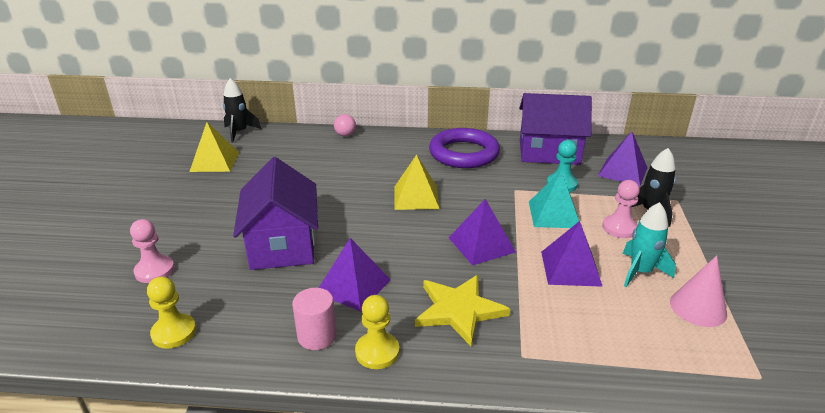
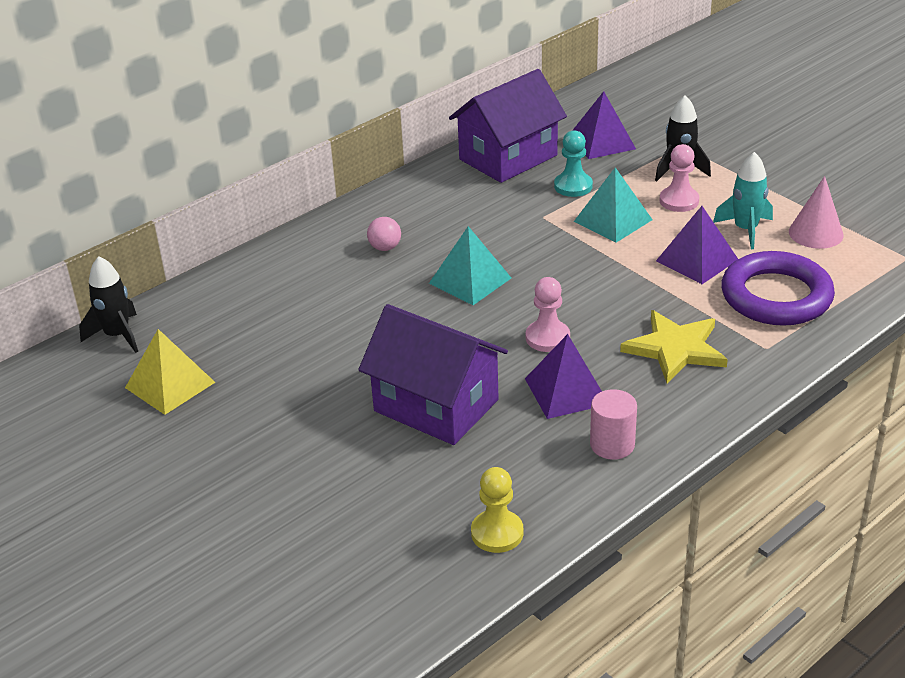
camera: 45 degrees left, 5 degrees up
pink pawn [130,219,175,283] -> pink pawn moved to [526,277,570,352]
pink ball [334,114,356,136] -> pink ball moved to [367,217,401,251]
yellow pawn [355,295,400,369] -> none
yellow pyramid [395,154,440,210] -> turquoise pyramid [429,226,511,305]
purple ring [429,128,500,168] -> purple ring moved to [721,251,835,326]
purple pyramid [449,199,516,265] -> none

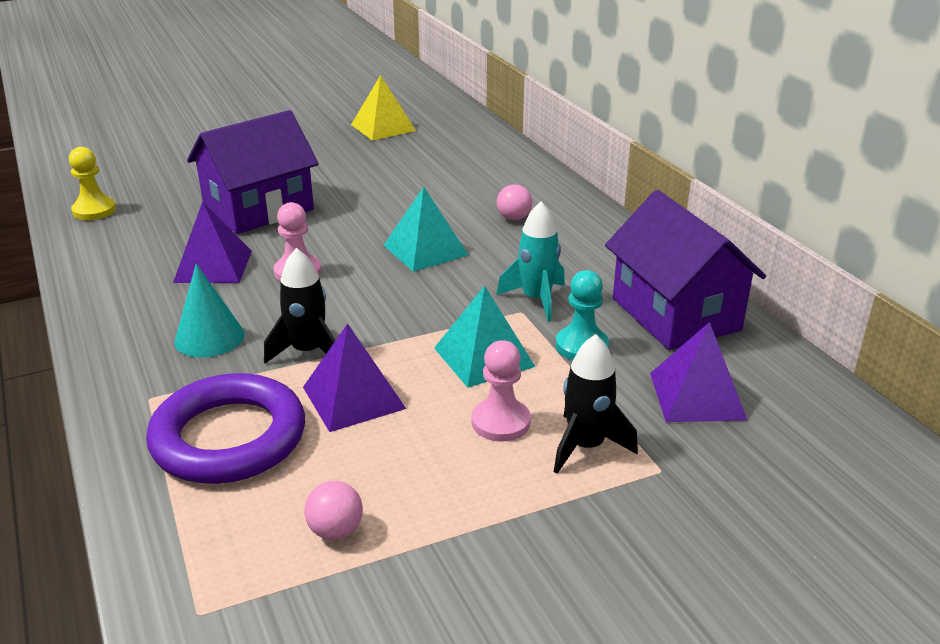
camera: 105 degrees right, 5 degrees down
black rocket [79,256,138,353] -> black rocket moved to [264,248,336,364]
pink cylinder [590,389,637,460] -> none
yellow star [620,310,728,383] -> turquoise cone [174,263,245,358]
turquoise rocket [713,152,773,249] -> turquoise rocket moved to [497,202,565,322]
pink cone [789,176,844,249] -> pink ball [304,481,363,540]

